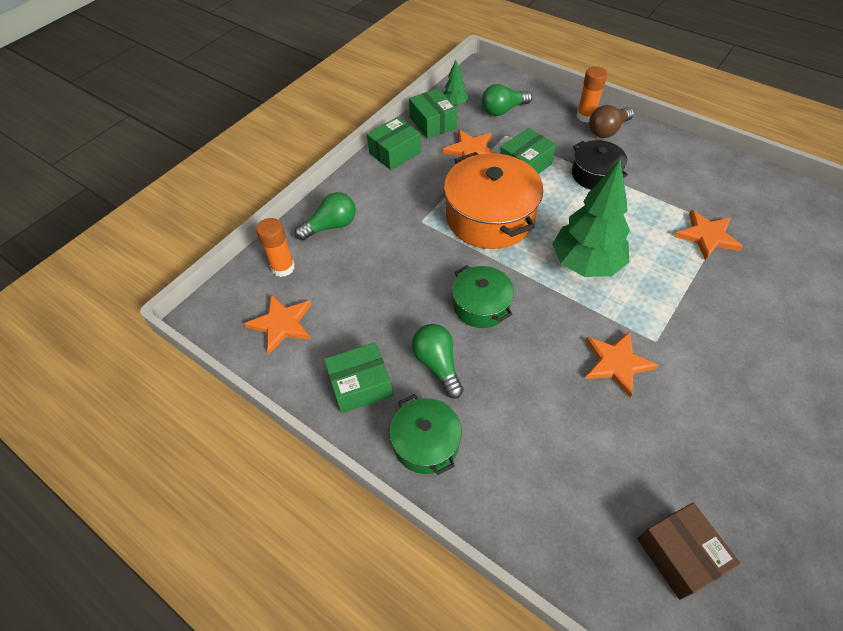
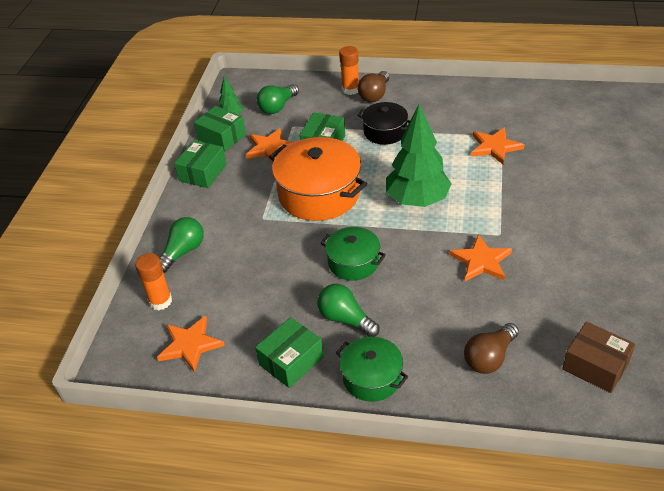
camera: 25 degrees left, 10 degrees down
none -> brown light bulb [464,323,519,374]

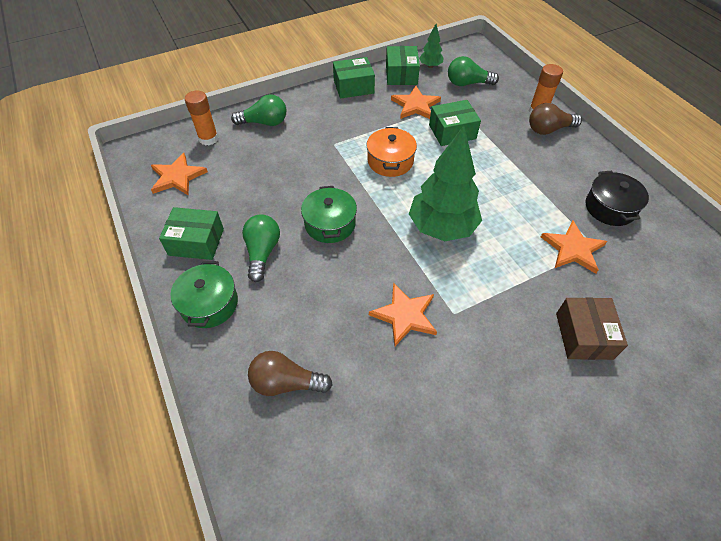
camera: 50 degrees right, 10 degrees up
orange pot [269,137,367,221] -> orange pot [366,127,417,177], size x0.57
black pot [357,102,410,145] -> black pot moved to [585,170,649,226]
brown box [562,321,635,393] -> brown box moved to [556,298,628,360]

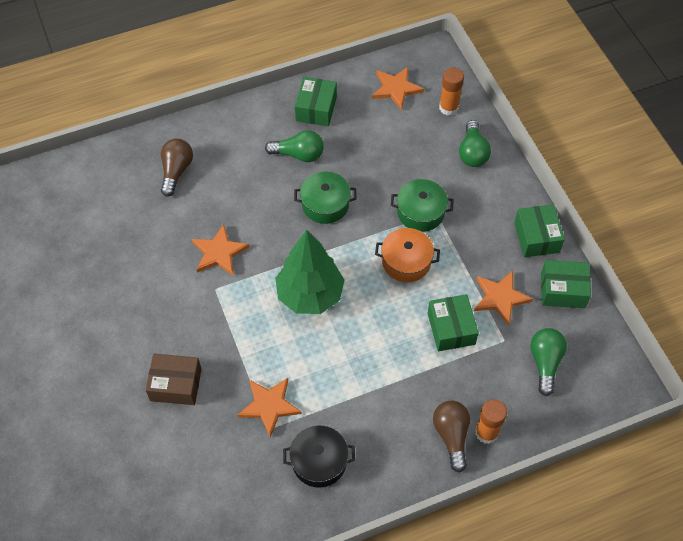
camera: 95 degrees right, 5 degrees up
green pot [170,261,238,328] -> green pot moved to [391,179,454,232]
green tree [419,24,443,68] -> none

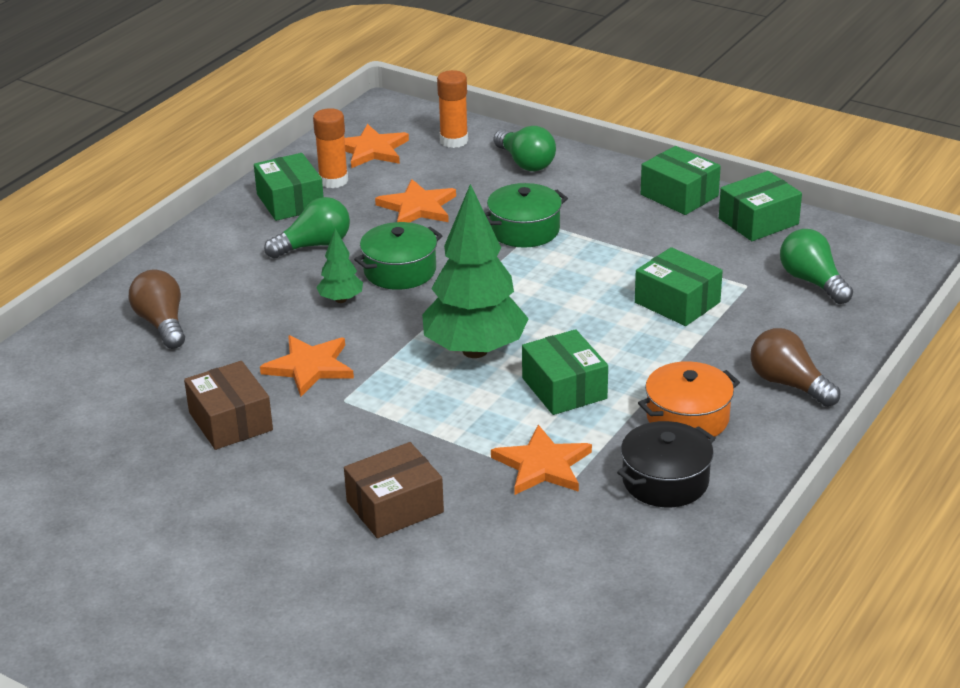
camera: 35 degrees left, 25 degrees down
orange pot [375,228,440,282] -> orange pot moved to [638,361,740,437]
orange star [474,271,533,325] -> orange star moved to [375,179,456,223]
orange glue stick [475,399,507,444] -> orange glue stick moved to [313,108,348,188]
none -> brown box [184,361,273,450]
none -> green tree [316,228,363,303]
none -> green box [522,329,608,415]

